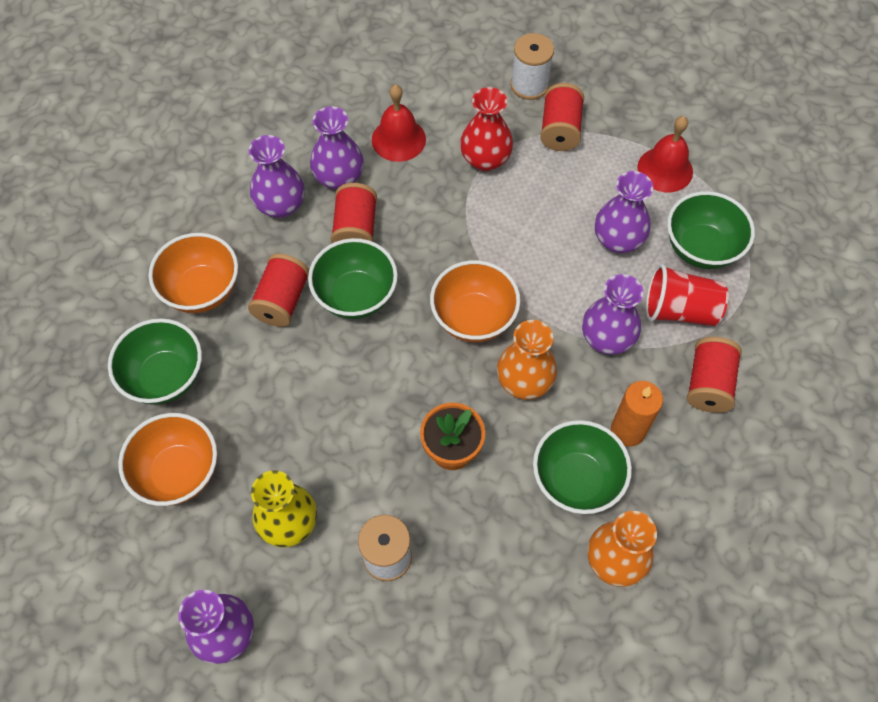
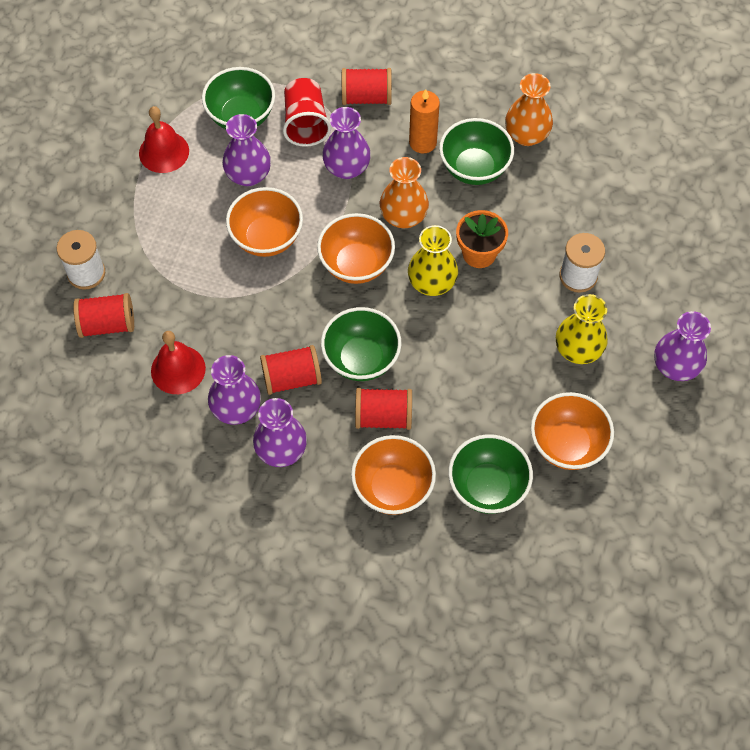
camera: 105 degrees left, 0 degrees up
red vase [460,87,513,171] -> none
red spool [540,83,584,151] -> red spool moved to [73,293,134,338]
none -> orange bowl [226,187,303,257]
none -> yellow vase [408,225,458,296]

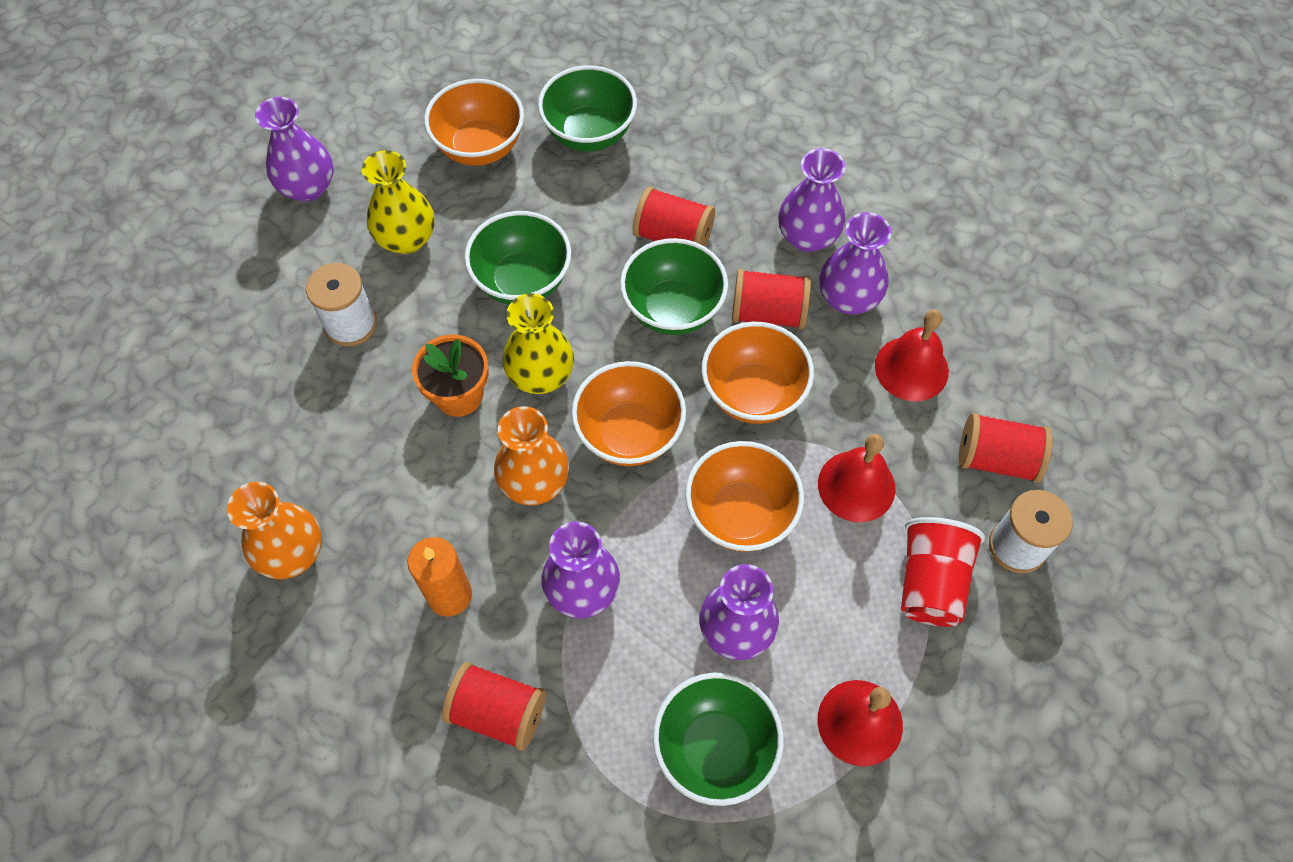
camera: 160 degrees left, 0 degrees up
red cup [283,78,331,147] -> red cup moved to [901,517,985,627]
orange bowl [351,435,436,515] -> orange bowl moved to [702,322,814,424]
green bowl [439,118,514,185] -> green bowl moved to [464,211,571,305]
none -> red bell [818,434,896,522]

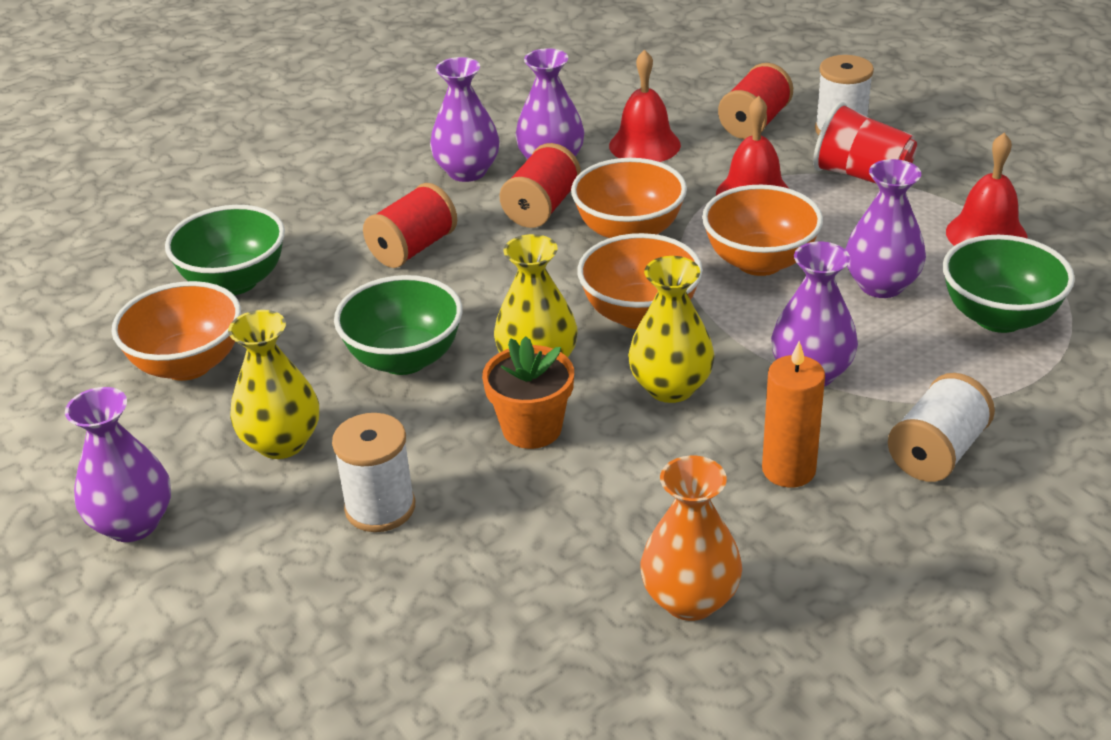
camera: 70 degrees left, 25 degrees down
red spool [442,662,546,751] -> white spool [888,373,995,482]
orange vase [494,406,569,505] -> yellow vase [628,256,715,403]
green bowl [620,238,728,335] -> none

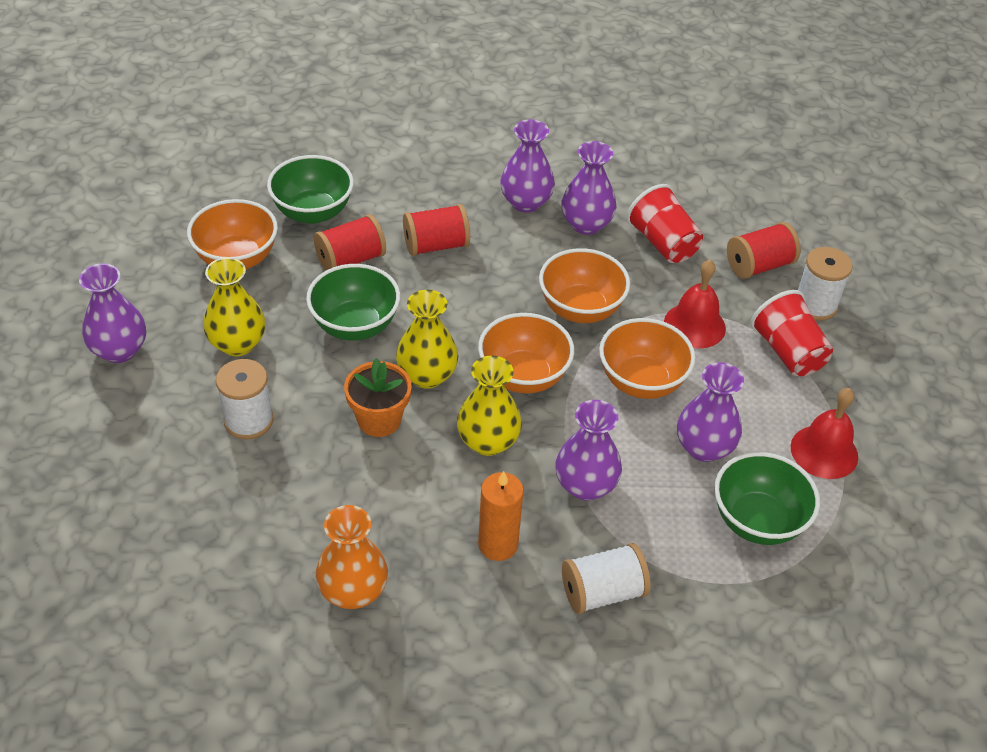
camera: 30 degrees right, 10 degrees up
red spool [499,143,581,228] -> red spool moved to [314,214,386,271]
red bell [609,50,681,162] -> red cup [626,184,703,263]

